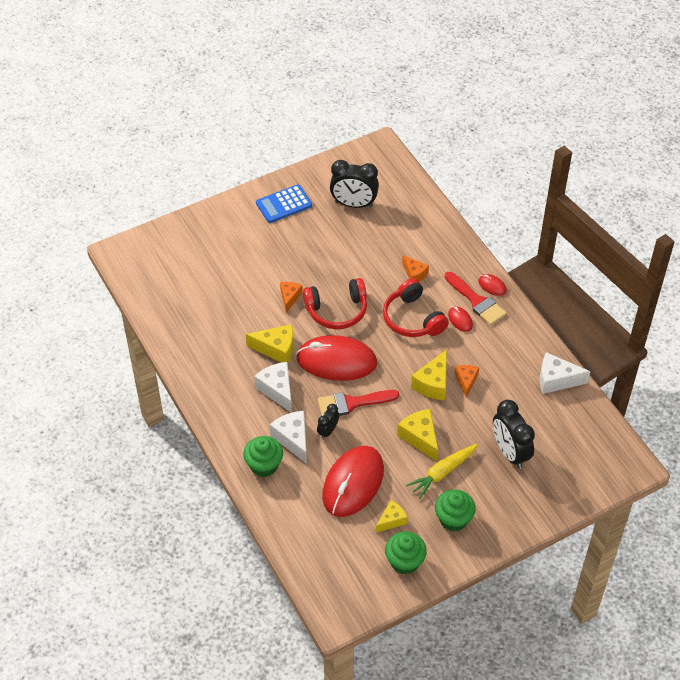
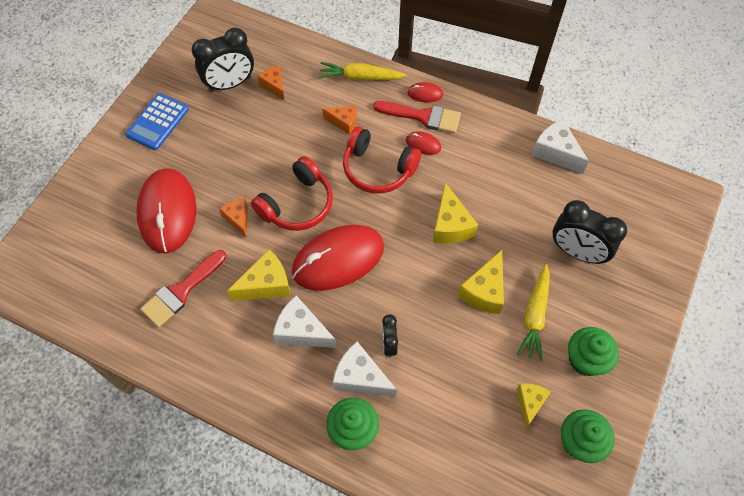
camera: 35 degrees left, 10 degrees up
red brush [318,390,399,416] -> red brush moved to [140,250,226,327]
red mouse [322,446,384,517] -> red mouse moved to [136,168,196,254]
yellow cheese [397,409,438,461] -> yellow cheese turned 90 degrees counterclockwise [458,250,504,314]
orange cheese [455,365,479,397] -> orange cheese moved to [258,66,285,101]
white cheese [540,352,591,394] -> white cheese turned 75 degrees clockwise [531,119,589,174]
none -> yellow carrot [319,62,407,80]

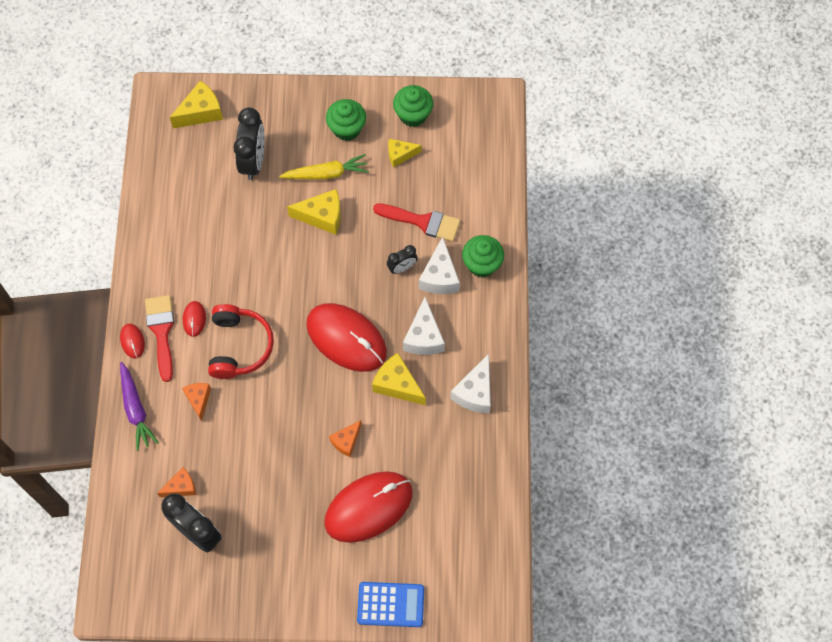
camera: 115 degrees left, 5 degrees up
blue calculator [125,93,189,150] -> blue calculator moved to [357,582,424,627]
red brush [140,250,226,327] -> red brush moved to [373,203,460,242]
red headphones [251,156,333,231] -> none
orange cheese [258,66,285,101] -> orange cheese turned 150 degrees counterclockwise [157,467,196,497]
yellow carrot [319,62,407,80] -> purple carrot [120,362,159,451]
yellow cheese [433,182,478,243] -> yellow cheese moved to [169,81,223,128]
white cheese [531,119,589,174] -> white cheese moved to [450,354,491,413]

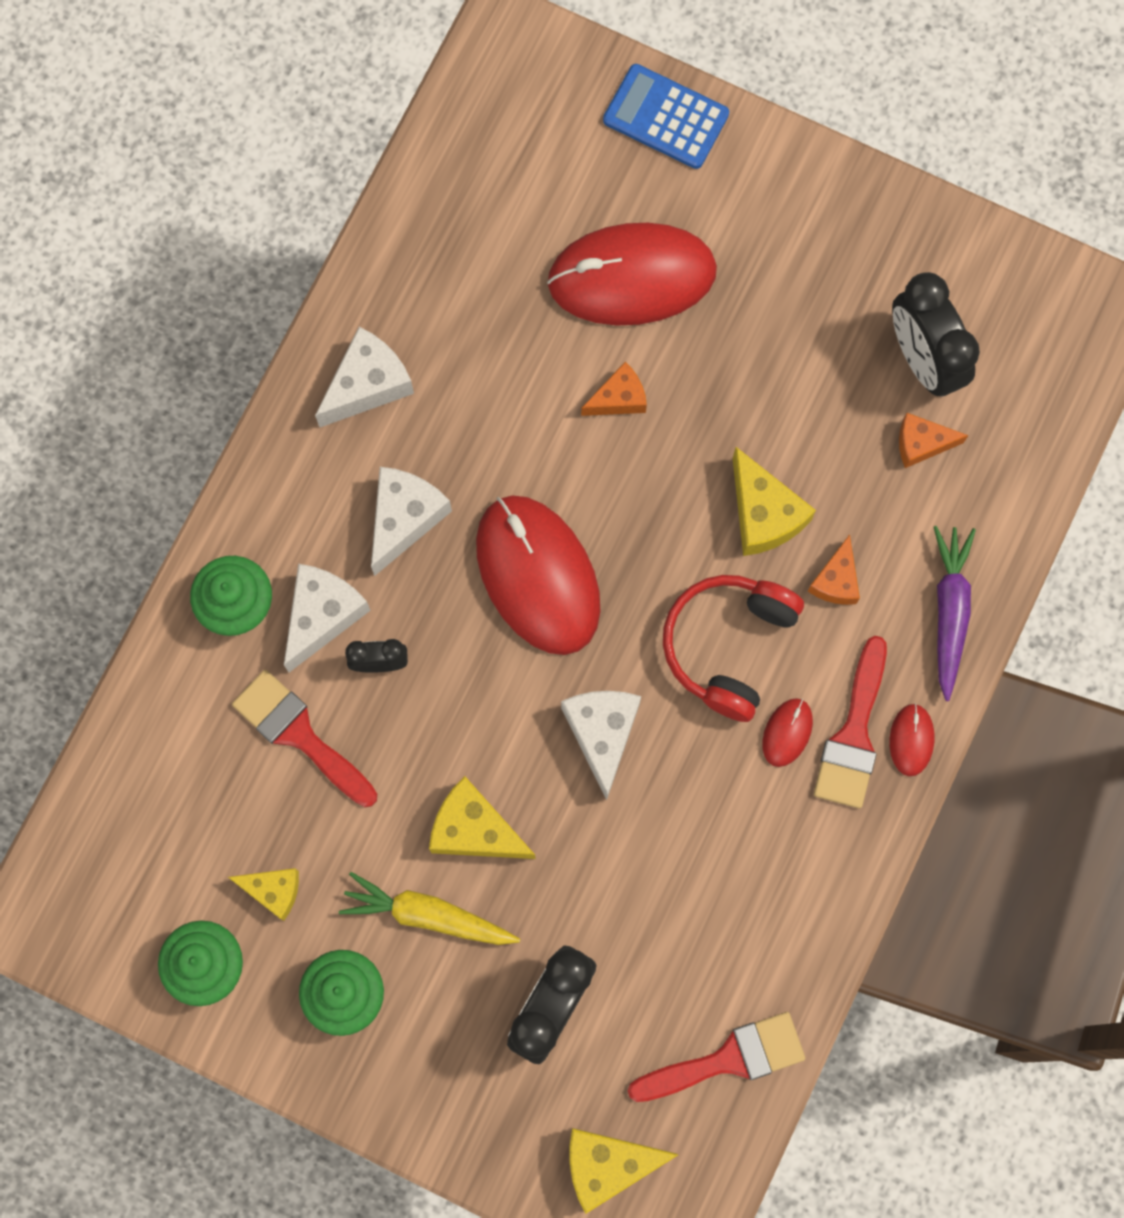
camera: 155 degrees left, 10 degrees up
yellow cheese [372,353,426,405] -> yellow cheese moved to [733,447,816,556]
none -> white cheese [561,691,641,800]
none -> red brush [628,1012,805,1102]

